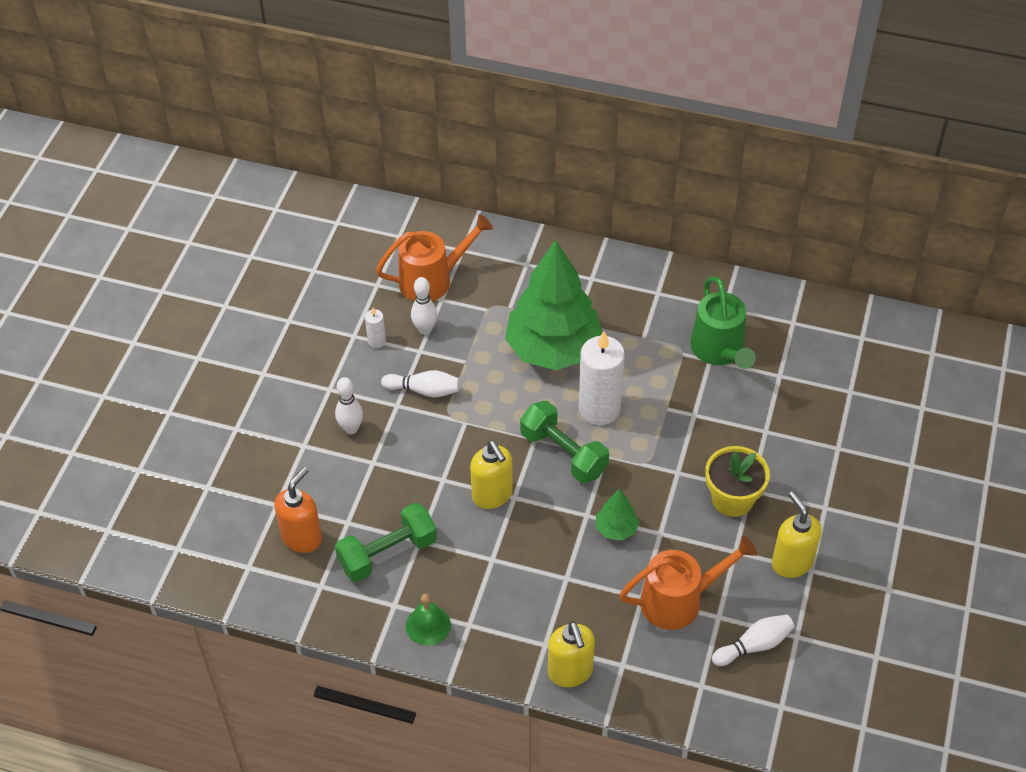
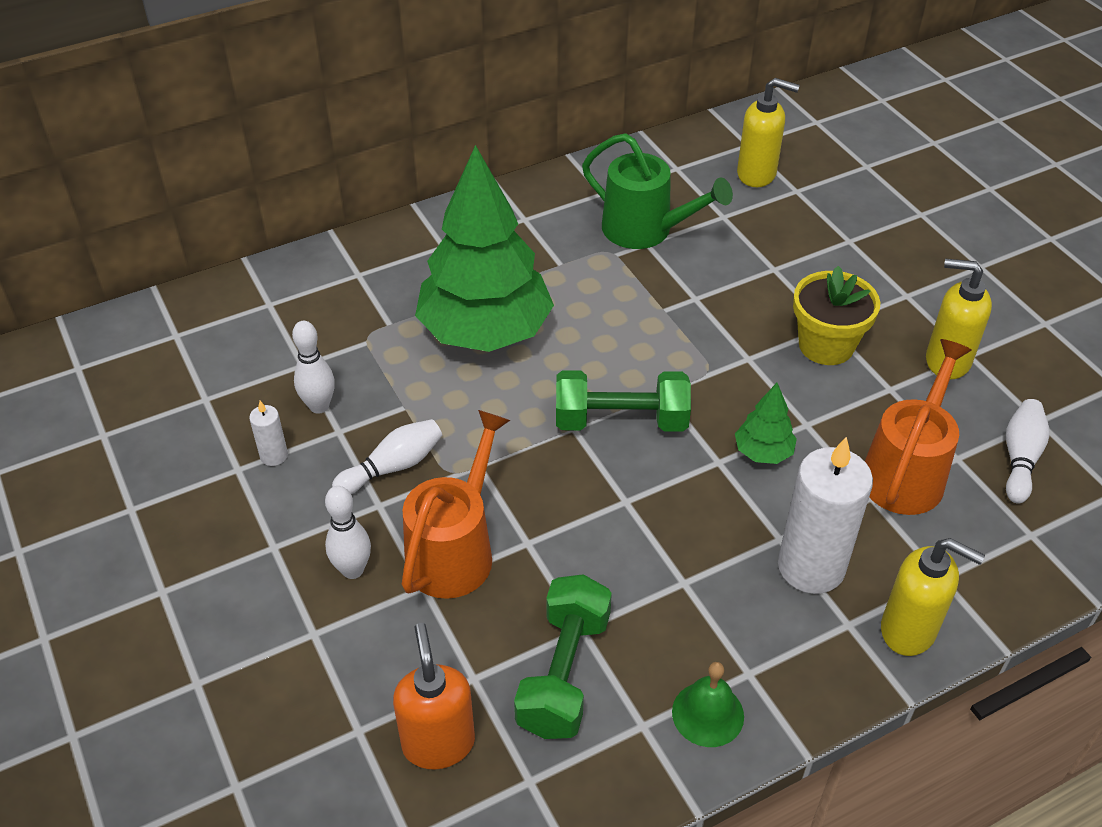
camera: 45 degrees left, 5 degrees down
orange watering can [376,214,493,301] -> orange watering can moved to [402,410,510,599]
yellow soap dispenser [470,441,513,509] -> yellow soap dispenser moved to [737,78,800,187]
white candle [579,331,625,425] -> white candle moved to [778,437,873,594]

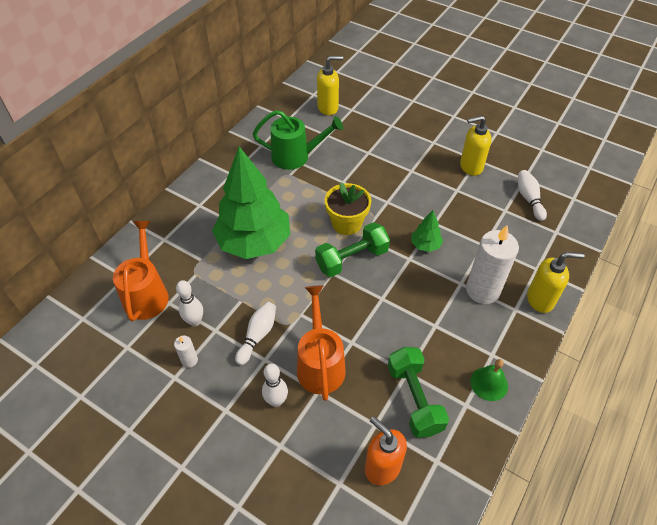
camera: 30 degrees left, 5 degrees up
yellow flower pot [793,266,880,365] -> yellow flower pot moved to [325,183,371,235]
orange watering can [865,339,972,515] -> orange watering can moved to [113,221,169,321]

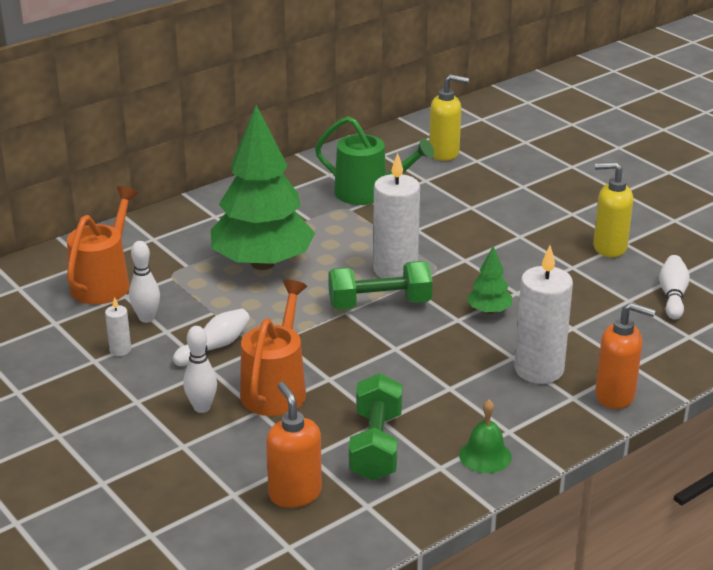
camera: 20 degrees right, 20 degrees down
yellow flower pot [325,183,371,235] -> white candle [373,153,420,278]
yellow soap dispenser [527,252,584,313] -> orange soap dispenser [595,302,655,409]

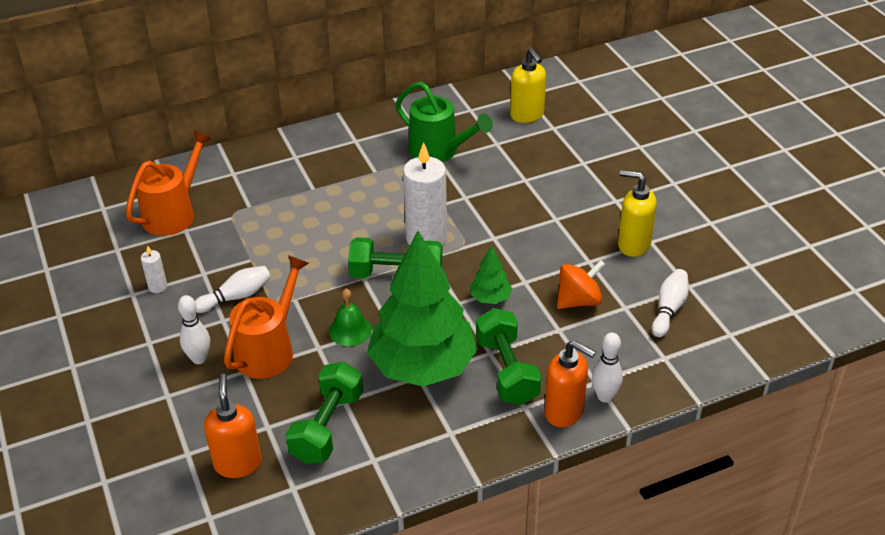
camera: 15 degrees right, 10 degrees up
white bowling pin [129,241,160,323] -> white bowling pin moved to [592,332,623,403]
green tree [211,105,315,270] -> green tree moved to [367,231,478,387]
yellow soap dispenser [429,74,469,161] -> yellow soap dispenser turned 45 degrees clockwise [510,48,546,123]
green bell [459,400,512,473] -> green bell moved to [329,289,372,346]
white candle [514,246,573,384] -> green dumbbell [476,308,541,405]
none -> orange spinning top [557,260,606,309]

